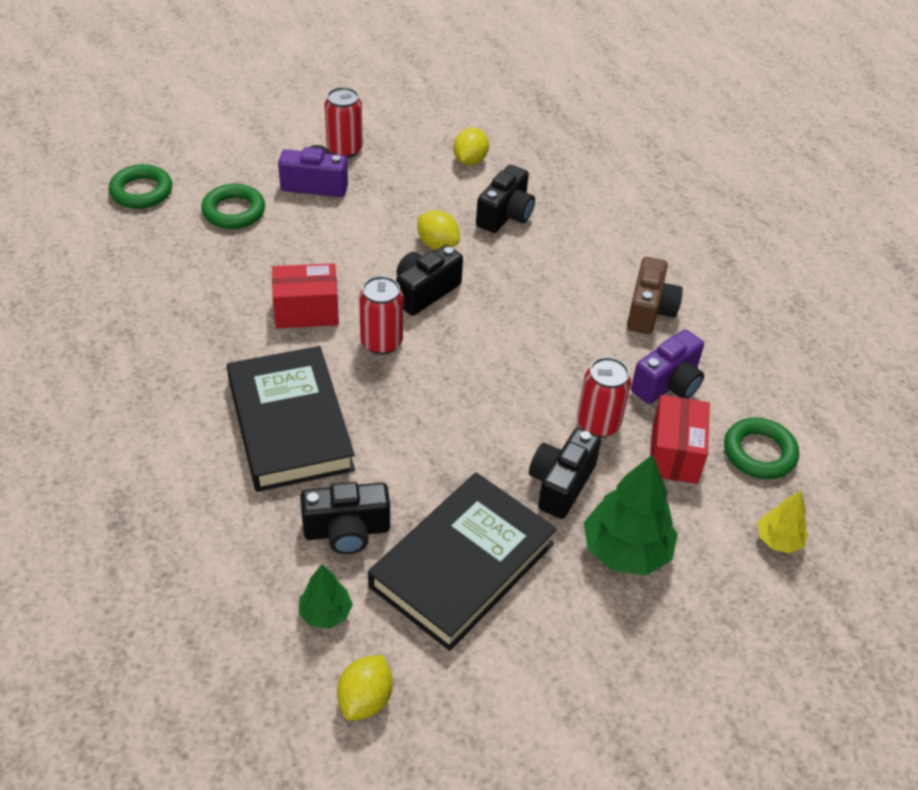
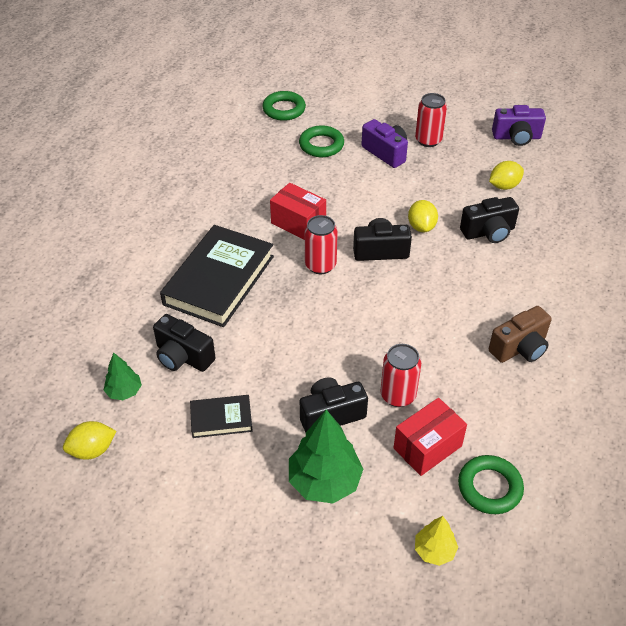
camera: 45 degrees right, 0 degrees up
black book [368,472,557,651] -> black book [190,395,253,438], size x0.49
purple camera [631,329,704,404] -> purple camera moved to [492,105,546,146]

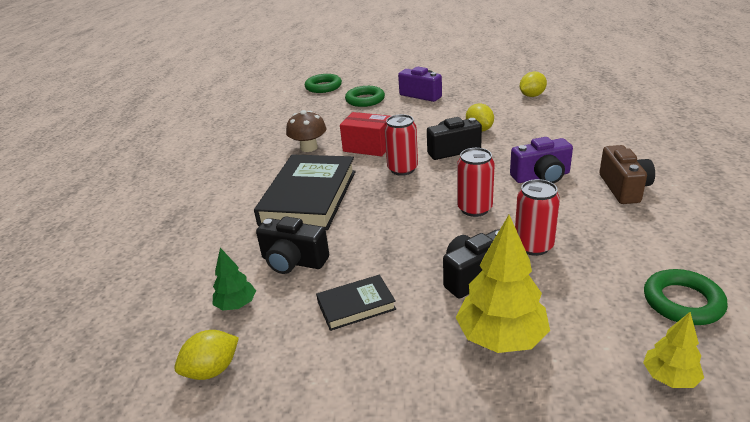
camera: 10 degrees left, 15 degrees down
green tree [289,410,363,503] -> yellow tree [455,215,550,353]
red box [394,398,467,476] -> none
red can [415,93,447,147] -> red can moved to [457,148,495,217]
black camera [460,197,519,243] -> none
brown camera [489,306,552,363] -> brown camera turned 45 degrees counterclockwise [599,145,655,204]
purple camera [492,105,546,146] -> purple camera moved to [510,137,573,183]
none -> brown mushroom [286,110,326,152]

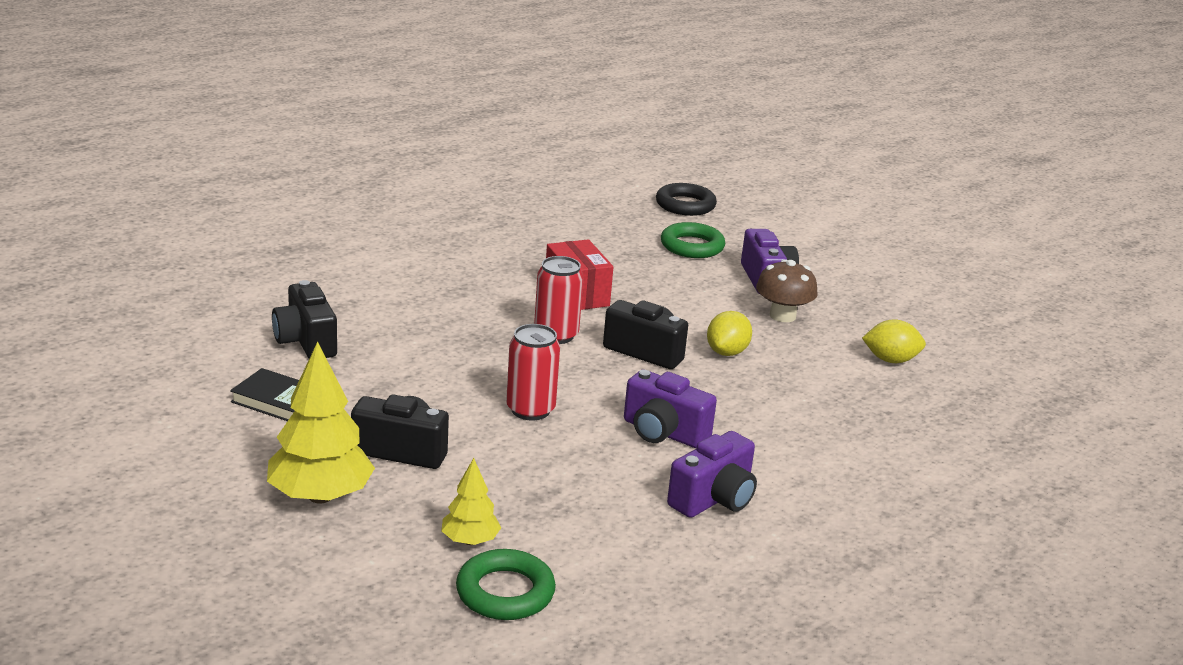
camera: 40 degrees right, 5 degrees down
yellow lemon [174,330,239,380] -> none
green tree [213,248,256,310] -> none
black book [254,155,356,230] -> none
brown mushroom [286,110,326,152] -> brown mushroom moved to [756,260,818,322]
green ring [305,74,342,93] -> black ring [656,183,717,216]
red can [515,179,560,256] -> none
brown camera [599,145,655,204] -> purple camera [667,431,757,518]
yellow tree [643,312,704,388] -> yellow tree moved to [441,458,501,545]

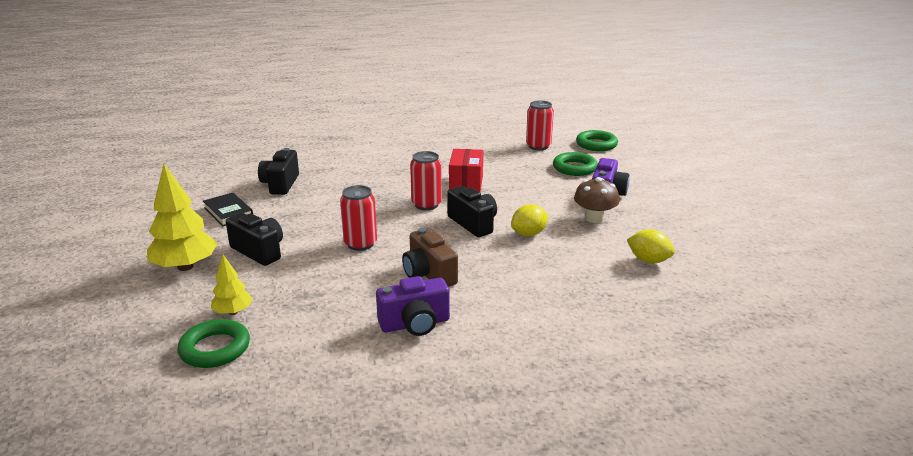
camera: 30 degrees right, 0 degrees up
purple camera [624,370,717,448] -> brown camera [402,228,458,287]
black ring [656,183,717,216] -> green ring [576,130,618,151]
none -> red can [526,101,554,150]

